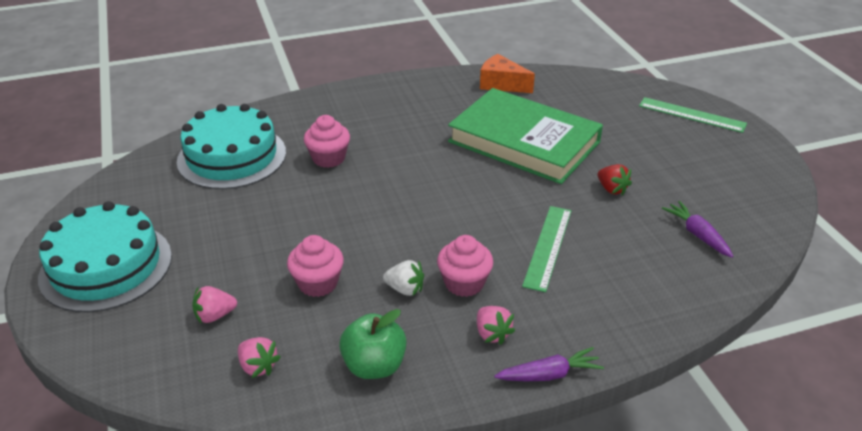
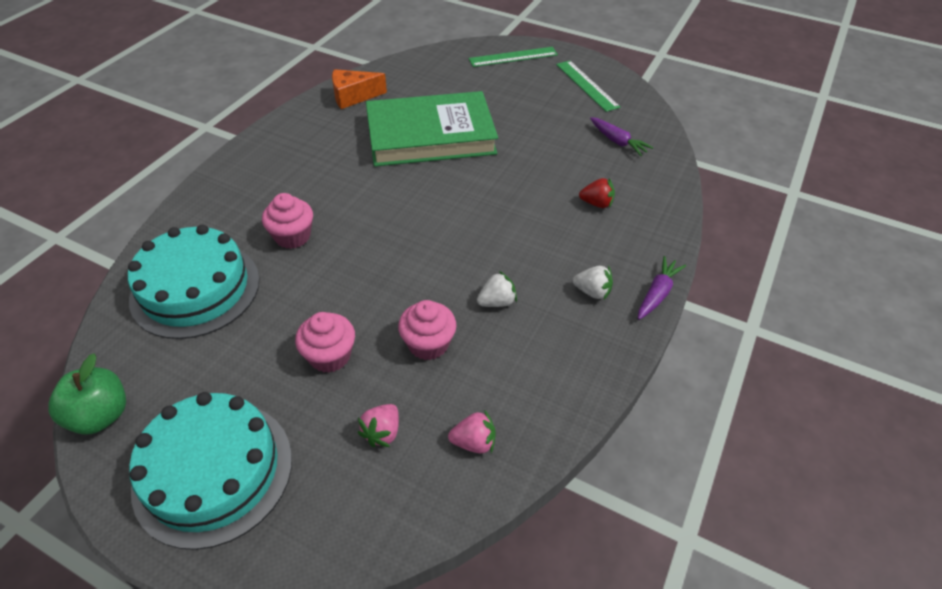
camera: 45 degrees left, 10 degrees up
green apple [339,309,407,379] -> green apple moved to [48,353,126,435]
pink cupcake [437,235,493,297] -> pink cupcake moved to [295,312,355,373]
pink strawberry [477,306,515,345] -> white strawberry [573,265,613,300]
green ruler [522,206,571,292] -> green ruler moved to [556,61,620,112]
red strawberry [598,164,632,196] -> red strawberry moved to [579,178,615,208]
purple carrot [662,201,733,258] -> purple carrot turned 150 degrees counterclockwise [590,117,653,156]

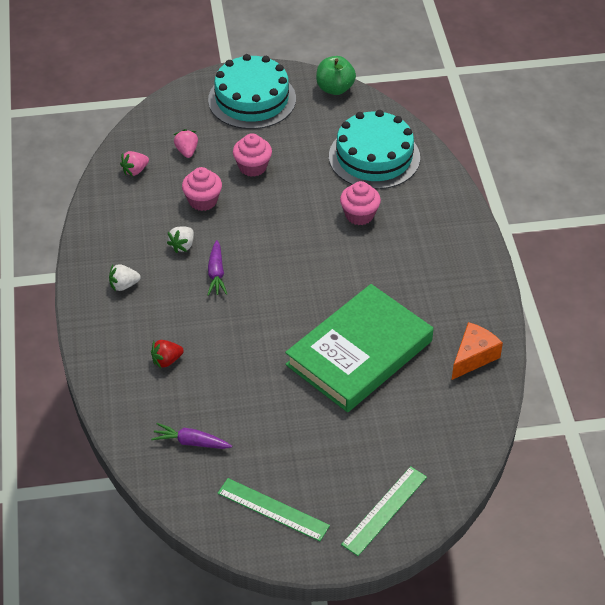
camera: 145 degrees right, 0 degrees up
purple carrot [638,256,686,320] -> purple carrot moved to [208,240,227,296]

